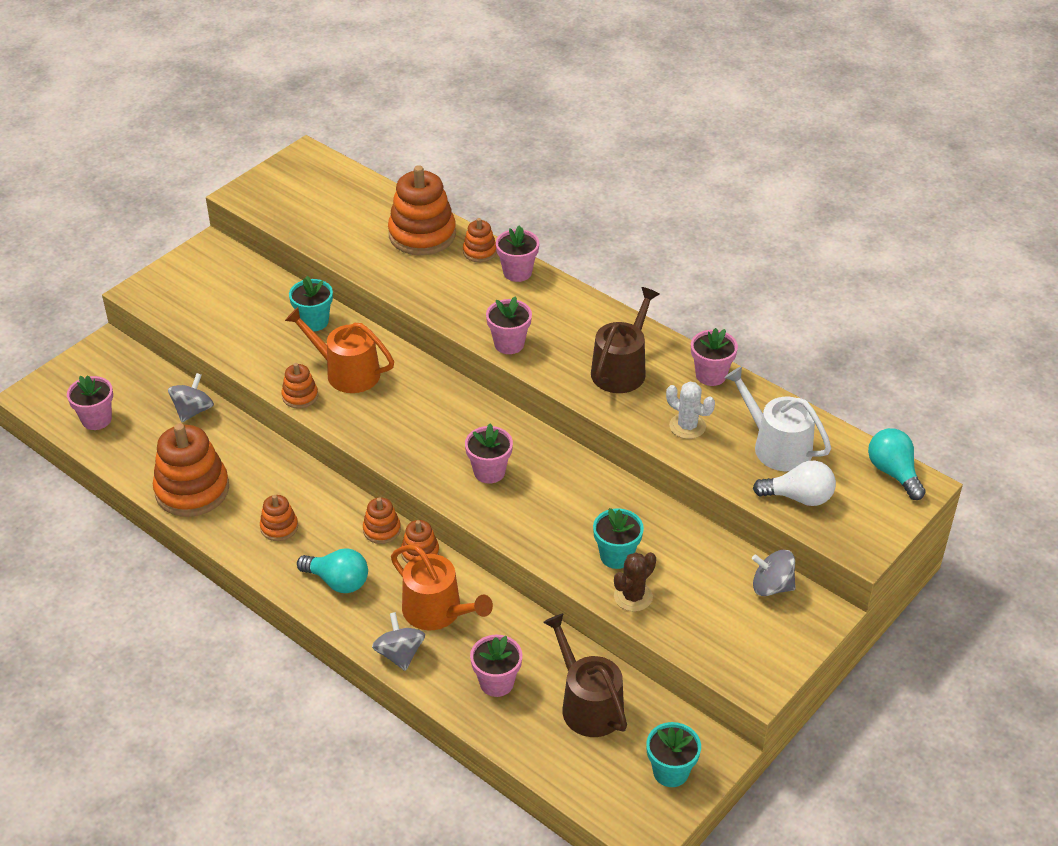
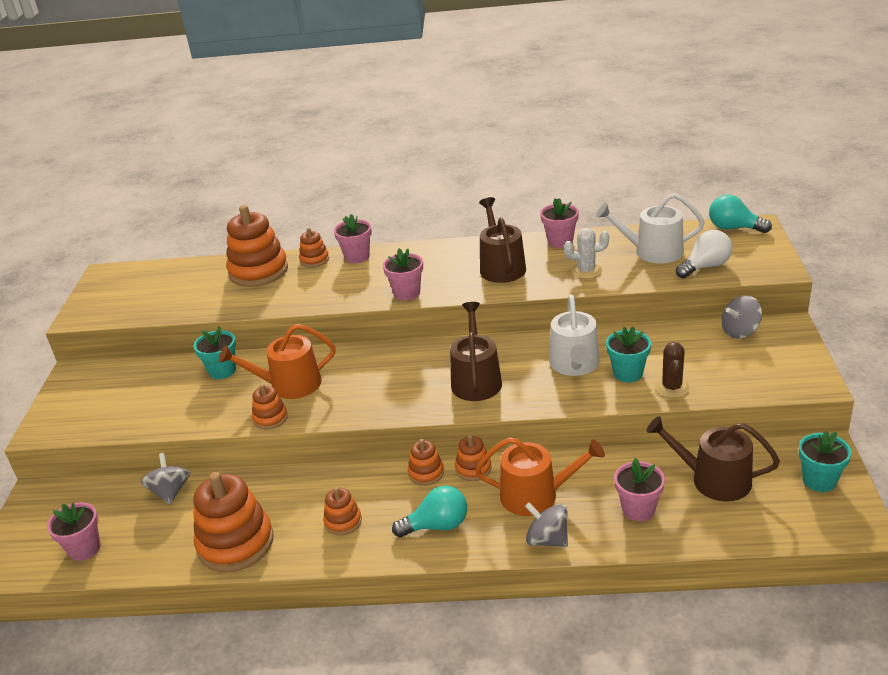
camera: 35 degrees left, 10 degrees down
pink flower pot [465,423,513,484] -> brown watering can [450,302,502,401]
none -> white watering can [549,294,600,376]

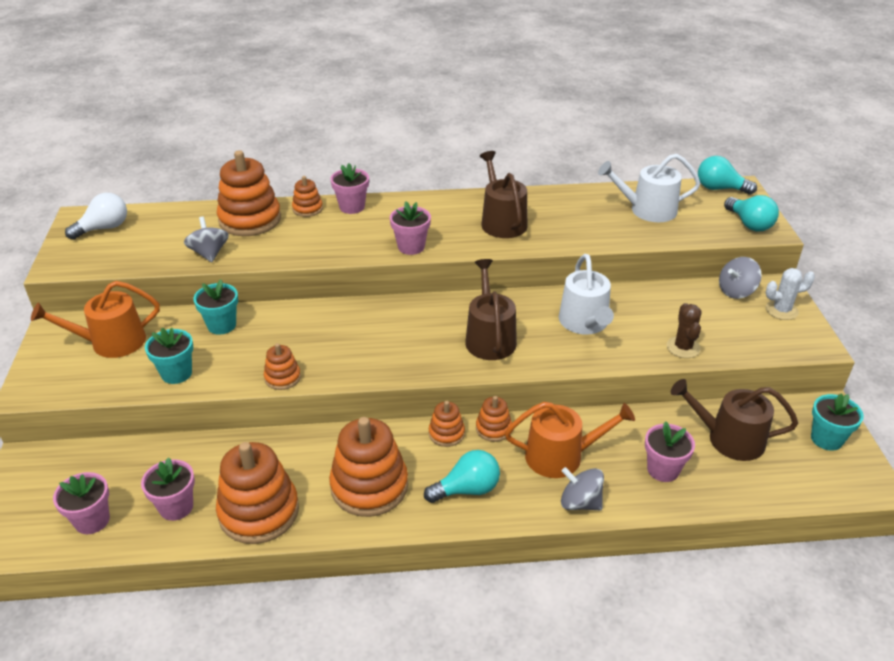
camera: 10 degrees left, 5 degrees up
grey spinning top [141,453,190,504] -> grey spinning top moved to [184,217,229,262]
orange watering can [219,324,336,399] -> orange watering can moved to [31,281,160,358]
orange stacking toy [323,487,362,535] -> orange stacking toy [329,417,408,517], size x2.01
pink flower pot [540,198,579,248] -> pink flower pot moved to [141,457,195,521]
white cactus [564,228,609,279] -> white cactus moved to [766,268,815,320]
turquoise flower pot [606,326,651,382] -> turquoise flower pot moved to [145,328,193,384]
white light bulb [676,230,733,278] -> white light bulb moved to [65,193,127,240]
none -> turquoise light bulb [724,195,779,232]

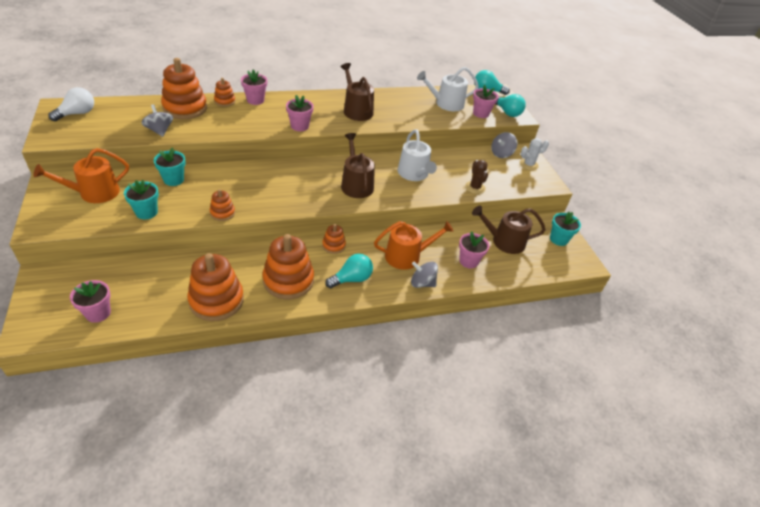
camera: 15 degrees left, 5 degrees up
pink flower pot [141,457,195,521] -> pink flower pot moved to [473,85,498,118]
orange stacking toy [476,396,512,442] -> none

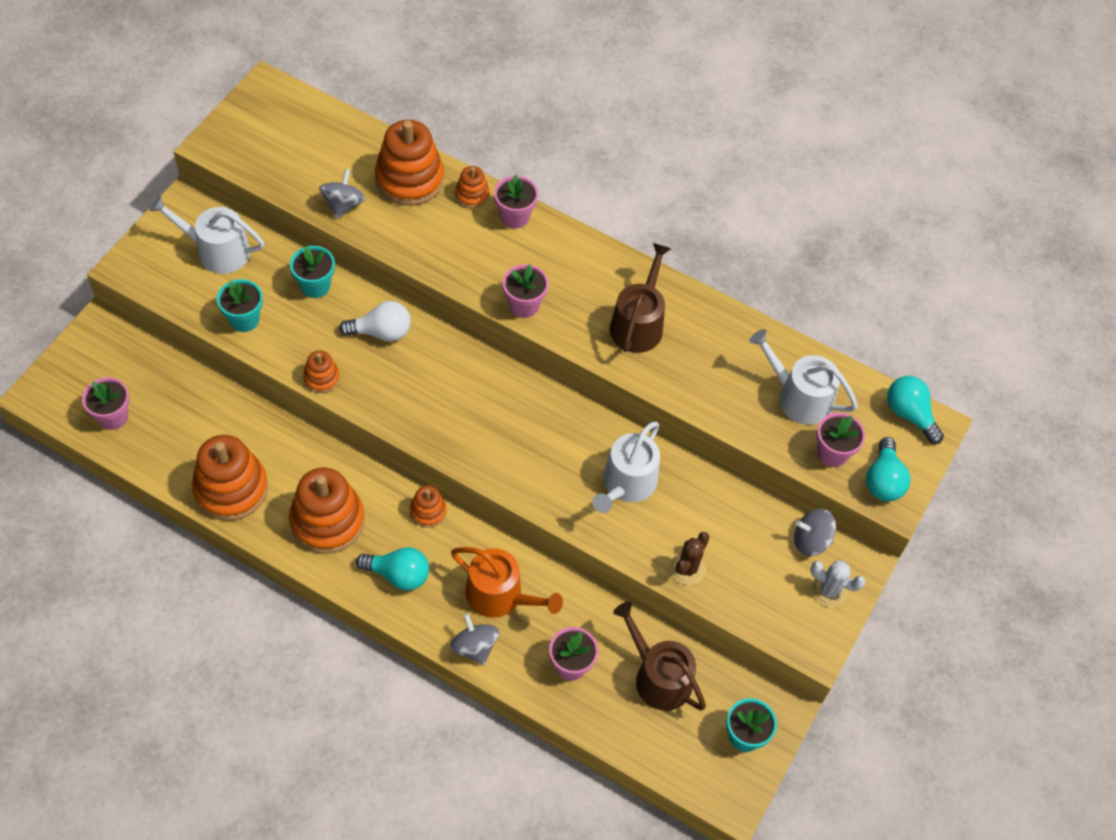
camera: 45 degrees right, 15 degrees up
orange watering can [33,148,129,203] -> white watering can [149,196,264,274]
white light bulb [48,87,94,121] -> white light bulb moved to [339,301,411,341]
brown watering can [341,133,375,198] -> none

